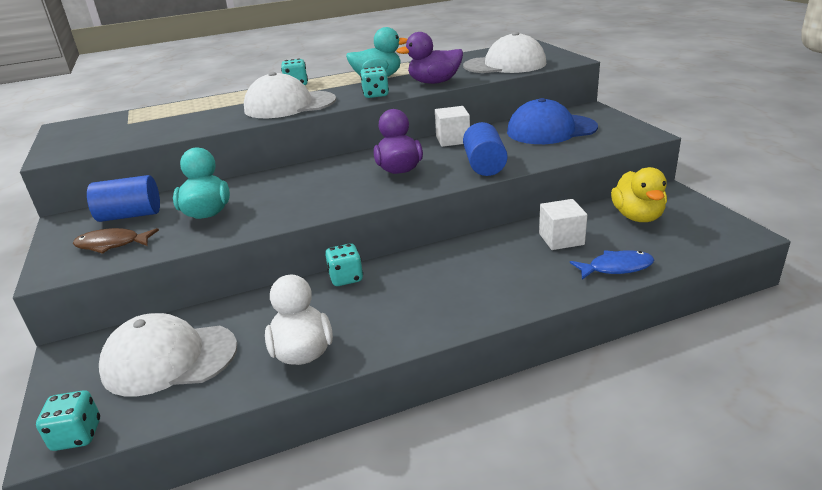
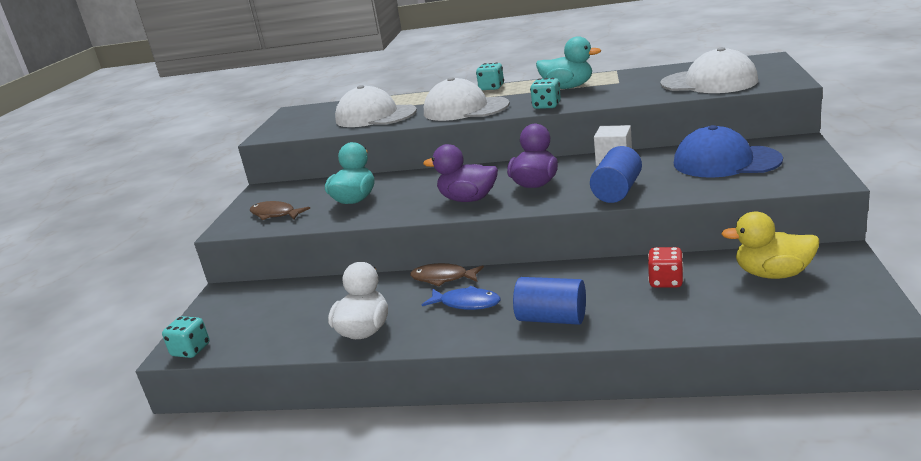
camera: 30 degrees right, 5 degrees down
blue cylinder [87,175,160,222] -> blue cylinder moved to [513,277,586,325]
white cap [99,313,237,396] -> white cap moved to [335,85,417,127]
turquoise dice [325,243,363,286] -> brown fish [410,263,484,286]
purple duck [396,32,463,84] -> purple duck moved to [423,144,498,202]
white cube [539,199,587,250] -> red dice [648,247,684,288]
blue fish [570,250,654,280] -> blue fish moved to [422,286,501,310]
yellow duck [611,167,667,222] -> yellow duck turned 75 degrees clockwise [721,212,820,279]

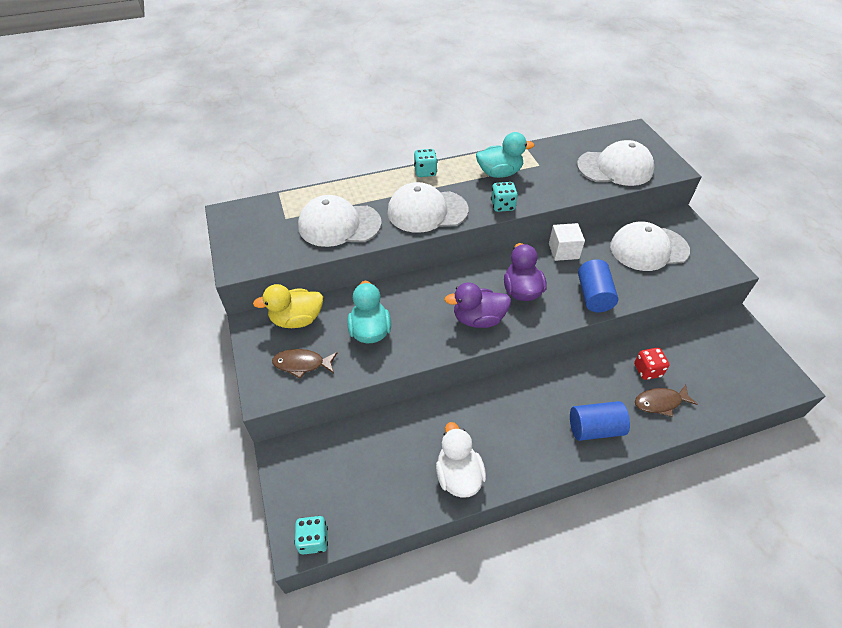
camera: 30 degrees left, 25 degrees up
brown fish [410,263,484,286] -> brown fish moved to [635,385,698,417]
blue fish [422,286,501,310] -> none
blue cap [674,125,783,178] -> white cap [610,221,690,271]
yellow duck [721,212,820,279] -> yellow duck moved to [253,284,323,328]

